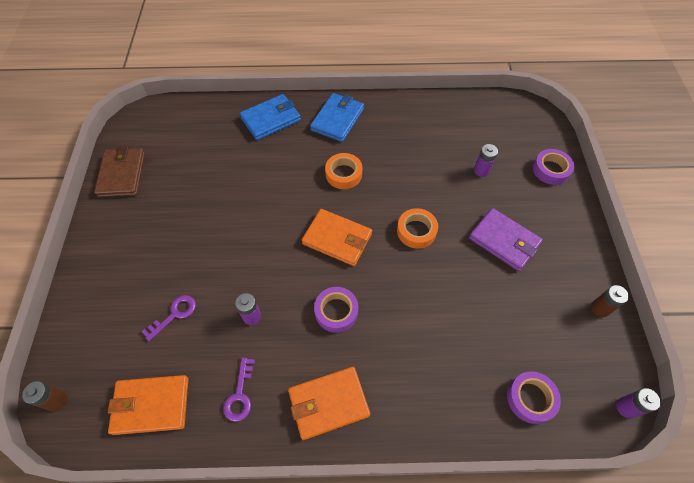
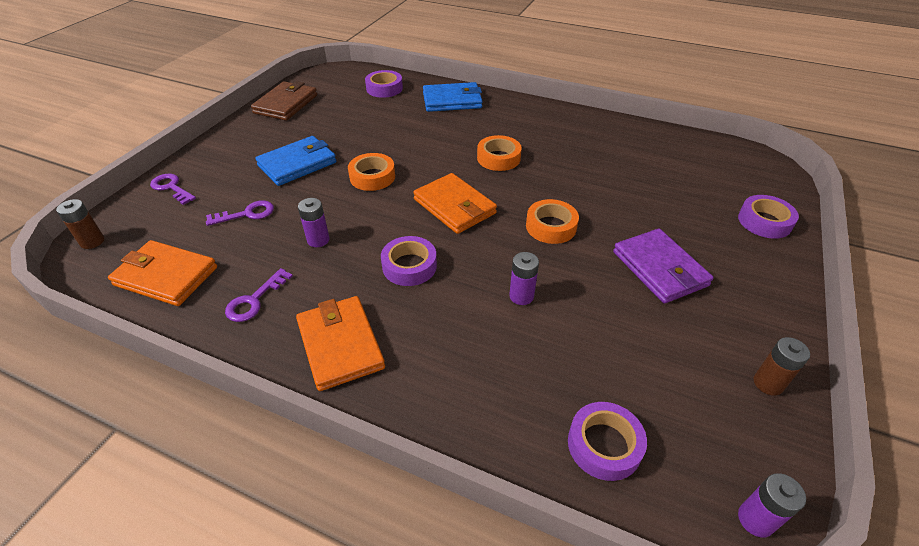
camera: 25 degrees right, 15 degrees down
orange wallet [288,367,370,440] -> orange wallet turned 60 degrees clockwise [296,296,385,391]
blue wallet [310,93,364,142] -> blue wallet moved to [255,136,336,186]
purple battery [474,144,498,177] -> purple battery moved to [509,252,539,305]
none -> purple key [150,173,196,205]
none -> orange tape [348,153,395,191]
none -> purple tape [365,70,403,98]

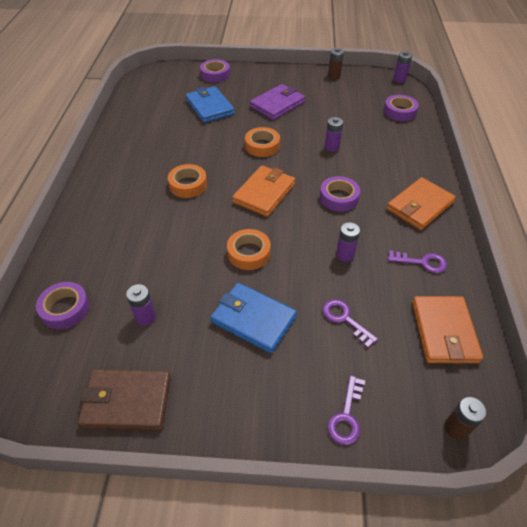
camera: 110 degrees left, 5 degrees up
blue wallet [423,82,483,112] -> blue wallet moved to [186,86,235,123]
none -> purple battery [126,284,156,326]

